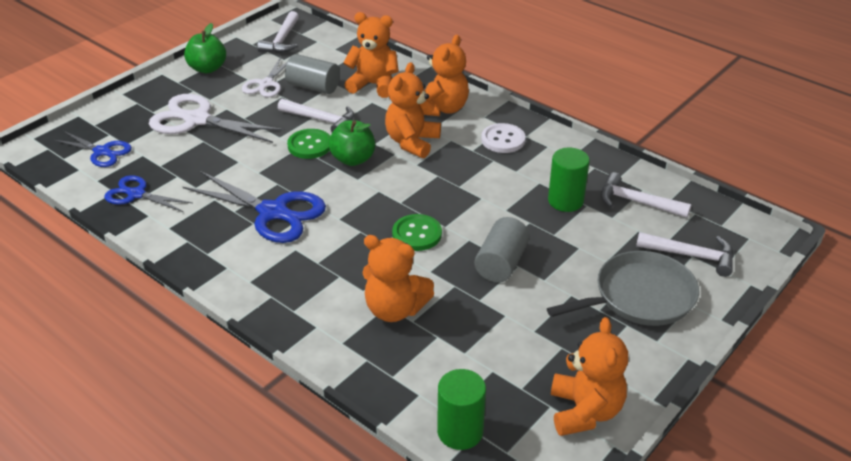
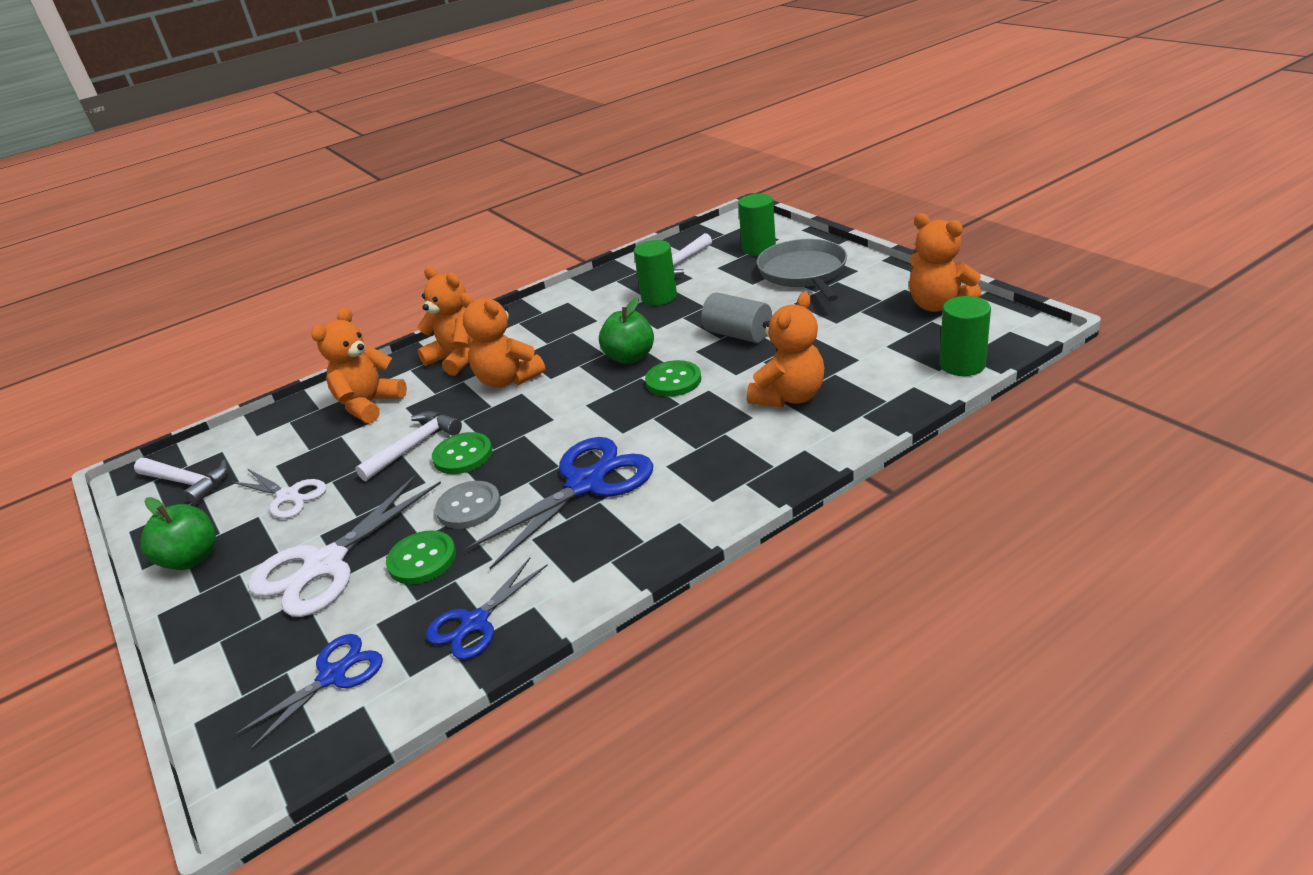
camera: 70 degrees left, 5 degrees down
grey cylinder [285,54,340,94] -> none
green apple [328,120,375,166] -> green apple moved to [599,297,654,364]
white button [481,123,526,153] -> none
orange teddy bear [551,317,628,436] -> orange teddy bear turned 150 degrees counterclockwise [909,213,981,312]
white hammer [636,232,734,277] -> green cylinder [738,194,776,255]
none -> green button [386,530,456,584]
none -> grey button [435,481,501,529]

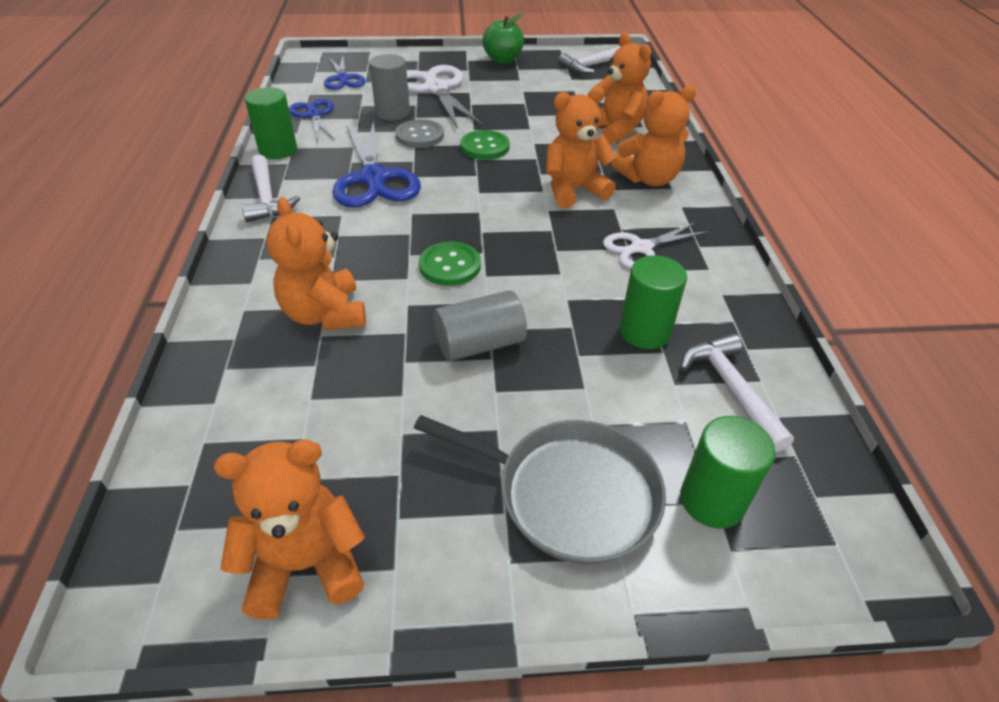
camera: 115 degrees right, 10 degrees up
white scissors [231,469,327,519] -> white scissors moved to [603,222,709,268]
white hammer [355,411,462,482] -> white hammer moved to [242,155,300,222]
green button [386,530,456,584] -> grey cylinder [369,54,410,121]
green apple [599,297,654,364] -> none
green cylinder [940,296,991,376] -> green cylinder moved to [245,87,297,159]

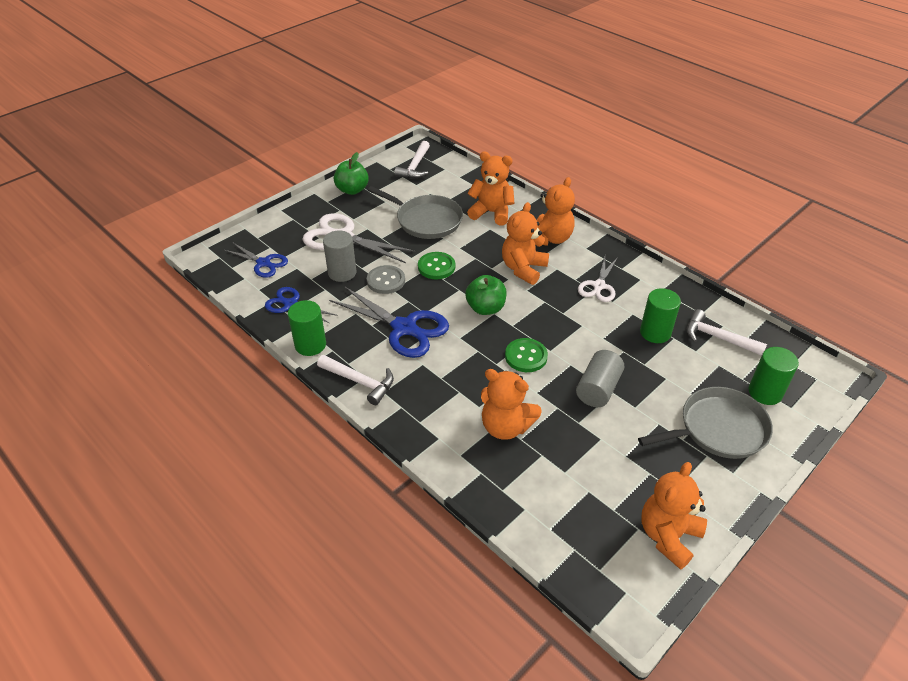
camera: 40 degrees left, 0 degrees up
none -> grey pan [368,186,463,239]
none -> green apple [465,275,507,315]

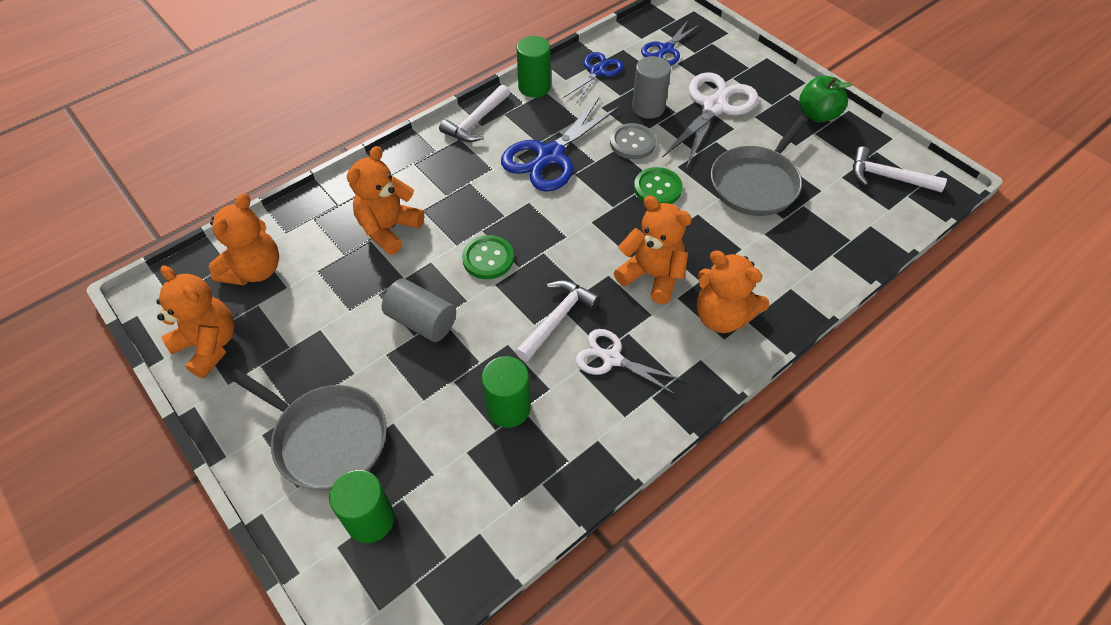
camera: 95 degrees right, 10 degrees up
green apple [465,275,507,315] -> none
orange teddy bear [467,151,514,226] -> orange teddy bear moved to [209,193,279,285]
grey pan [638,387,773,459] -> grey pan turned 45 degrees counterclockwise [229,369,387,490]
white hammer [686,309,767,356] -> white hammer moved to [515,280,600,362]

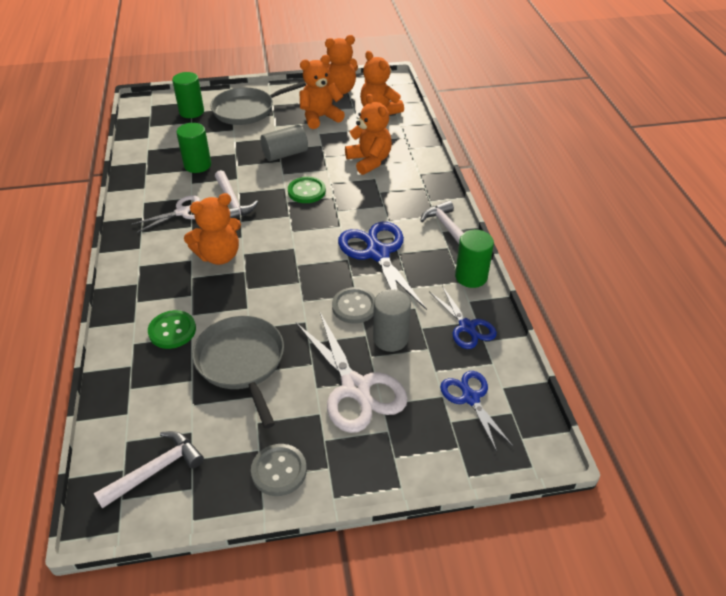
camera: 120 degrees right, 10 degrees down
green button [634,167,683,204] -> green button moved to [148,310,196,349]
orange teddy bear [697,250,769,333] -> orange teddy bear moved to [300,55,345,129]
green apple [799,76,852,123] -> grey button [251,444,307,496]

